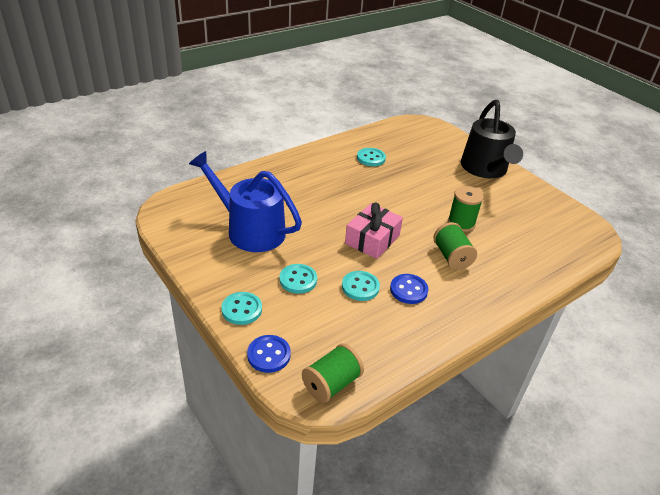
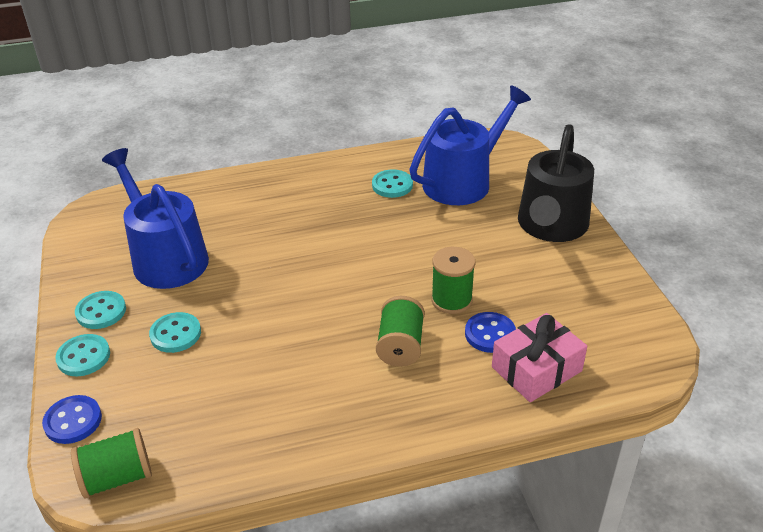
camera: 25 degrees right, 0 degrees up
turquoise button [342,271,380,301] -> turquoise button moved to [75,291,126,329]
pink gift [345,202,403,259] -> pink gift moved to [492,313,587,402]
blue button [390,274,428,304] -> blue button moved to [465,312,516,353]
none -> blue watering can [409,85,531,205]

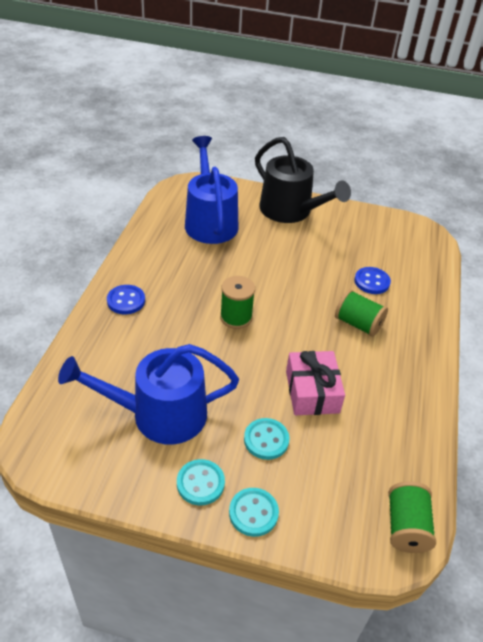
camera: 65 degrees left, 5 degrees up
blue button [42,395,102,444] -> blue button moved to [107,285,145,314]
turquoise button [372,169,413,198] -> none
green spool [431,247,475,314] -> green spool moved to [220,276,255,329]
pink gift [492,313,587,402] -> pink gift moved to [286,351,345,415]

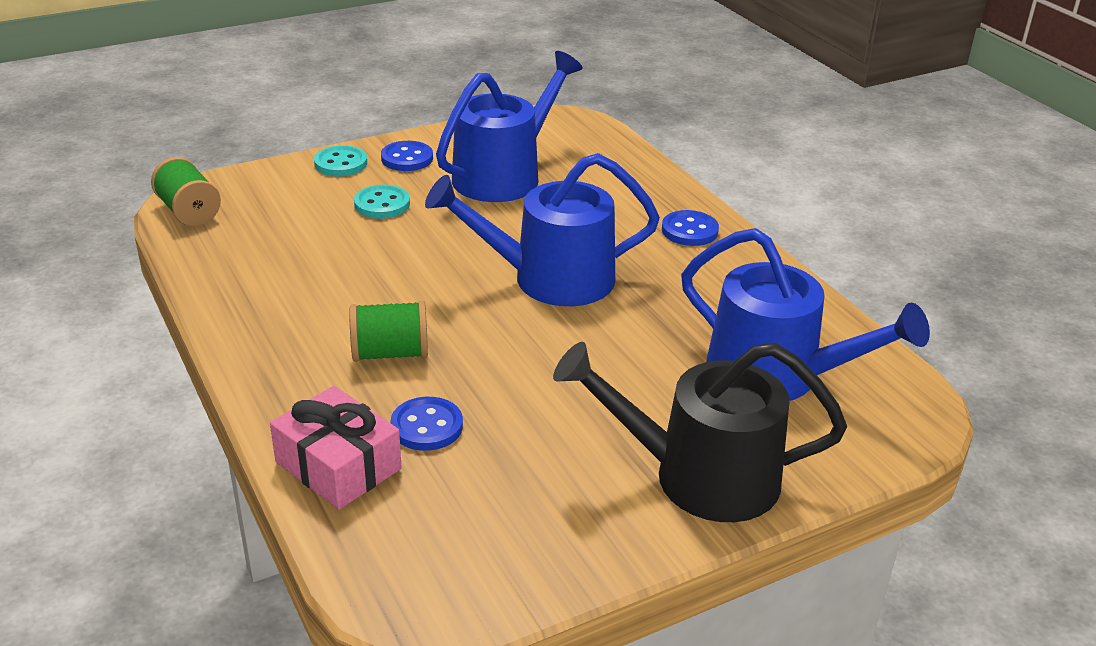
camera: 140 degrees right, 10 degrees down
turquoise button [177,459,225,505] -> blue button [381,141,433,171]
green spool [220,276,255,329] -> blue watering can [425,153,660,306]
pink gift [286,351,345,415] -> pink gift moved to [270,386,402,510]

